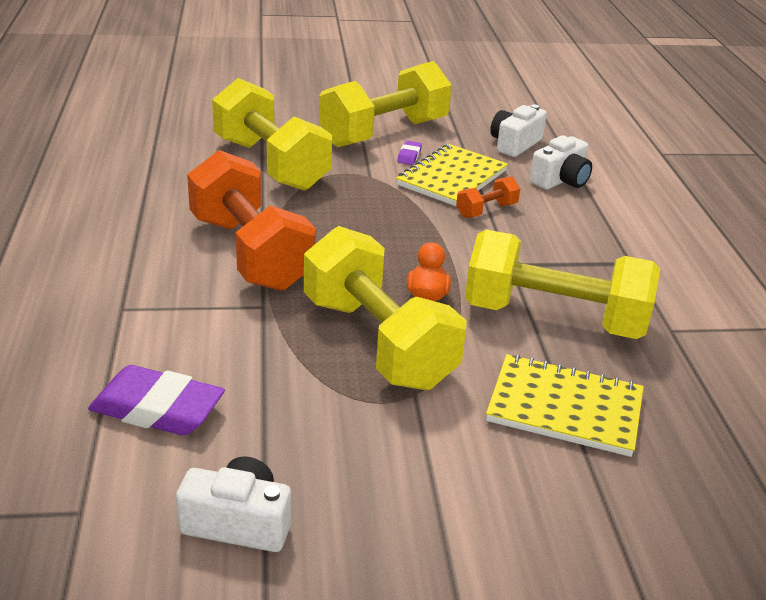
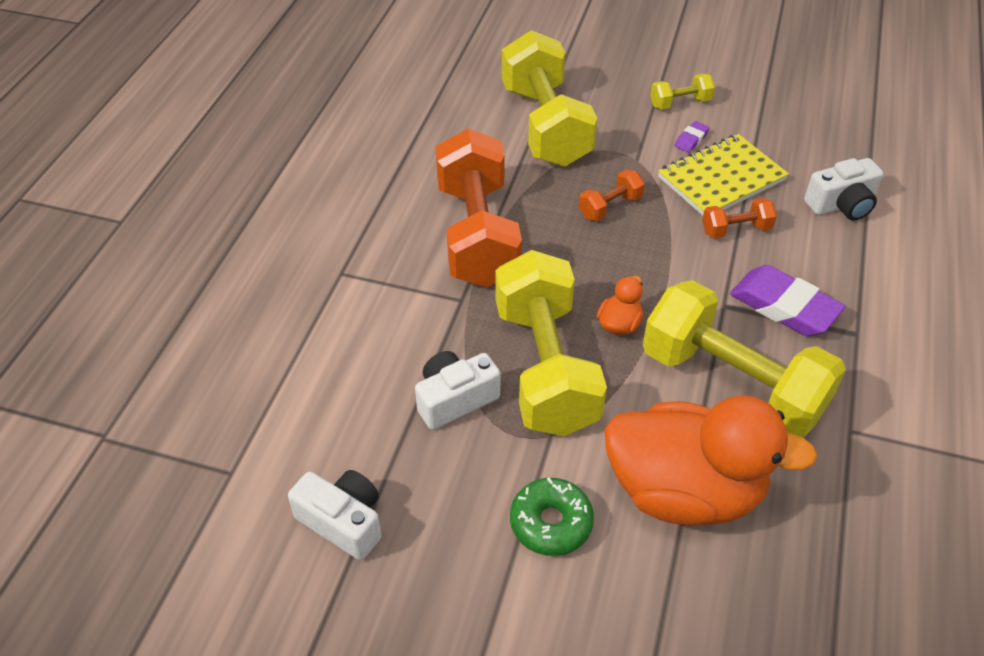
camera: 25 degrees right, 15 degrees up
purple eraser [88,365,225,436] -> purple eraser moved to [730,265,846,336]
yellow dumbbell [319,61,452,147] -> yellow dumbbell [650,74,715,109], size x0.43
yellow notebook [486,354,644,457] -> orange duck [604,395,818,525]
white camera [490,104,547,157] -> white camera moved to [415,351,500,430]
none -> green donut [510,478,594,556]
none -> orange dumbbell [579,170,645,221]

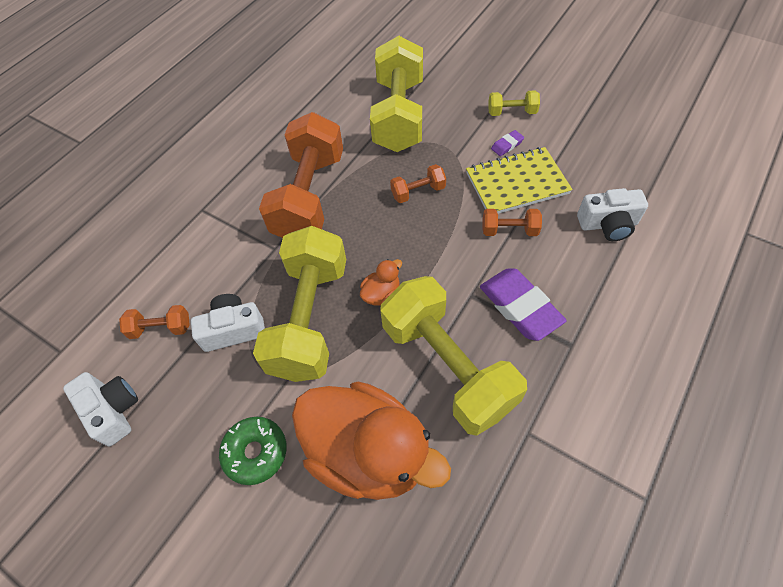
camera: 20 degrees right, 10 degrees up
none -> orange dumbbell [119,305,190,339]

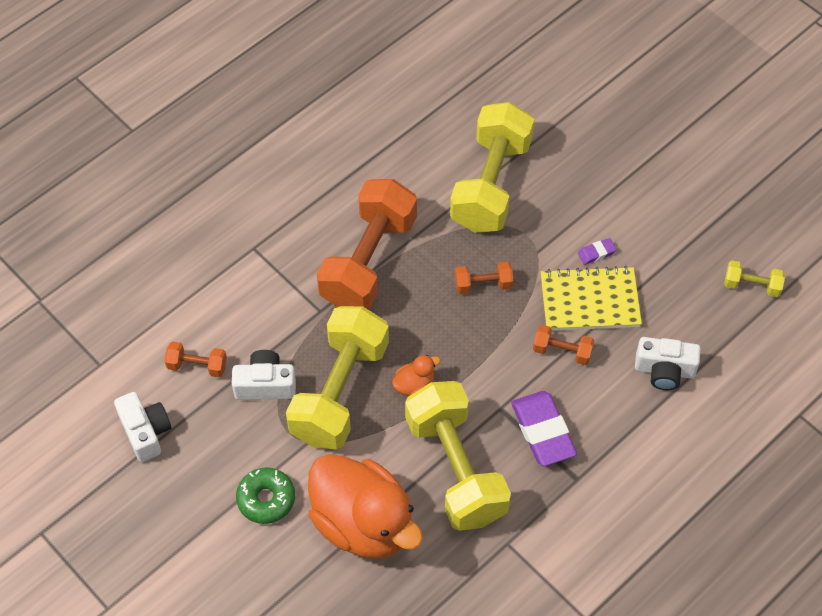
camera: 10 degrees right, 0 degrees up
yellow dumbbell [488,90,540,116] -> yellow dumbbell moved to [724,260,785,297]

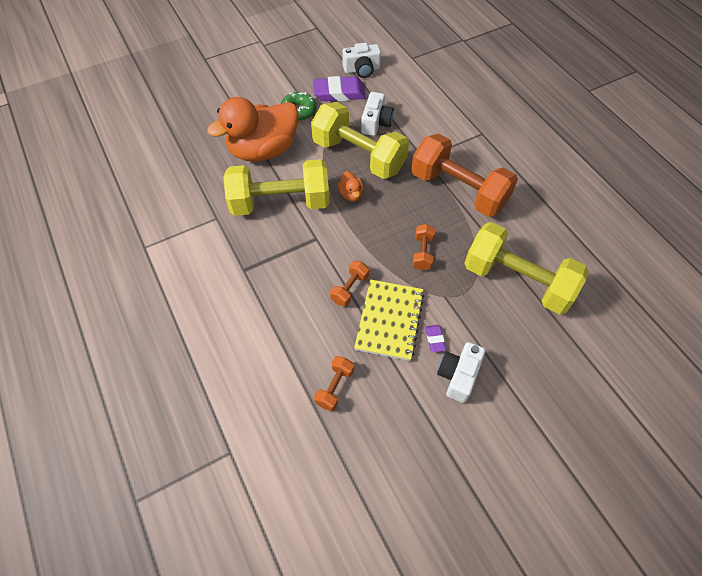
camera: 105 degrees right, 0 degrees up
orange dumbbell [164,341,227,377] -> orange dumbbell moved to [314,356,354,411]
purple eraser [511,391,577,466] -> purple eraser moved to [313,76,366,101]
white camera [635,337,701,390] -> white camera moved to [437,342,485,403]
yellow dumbbell [724,260,785,297] -> none

